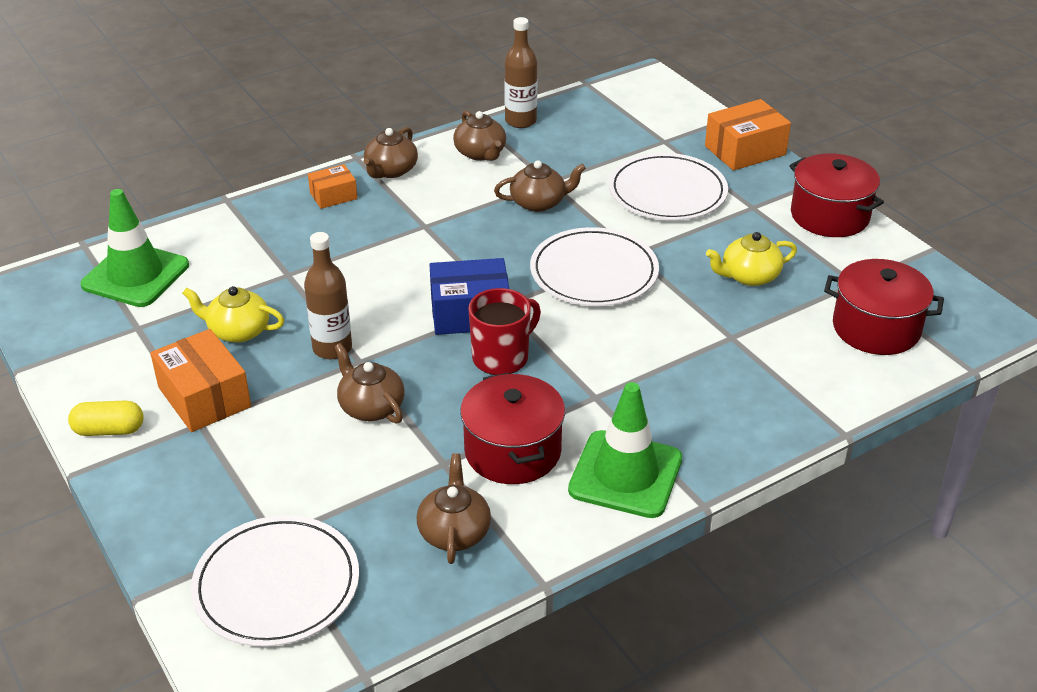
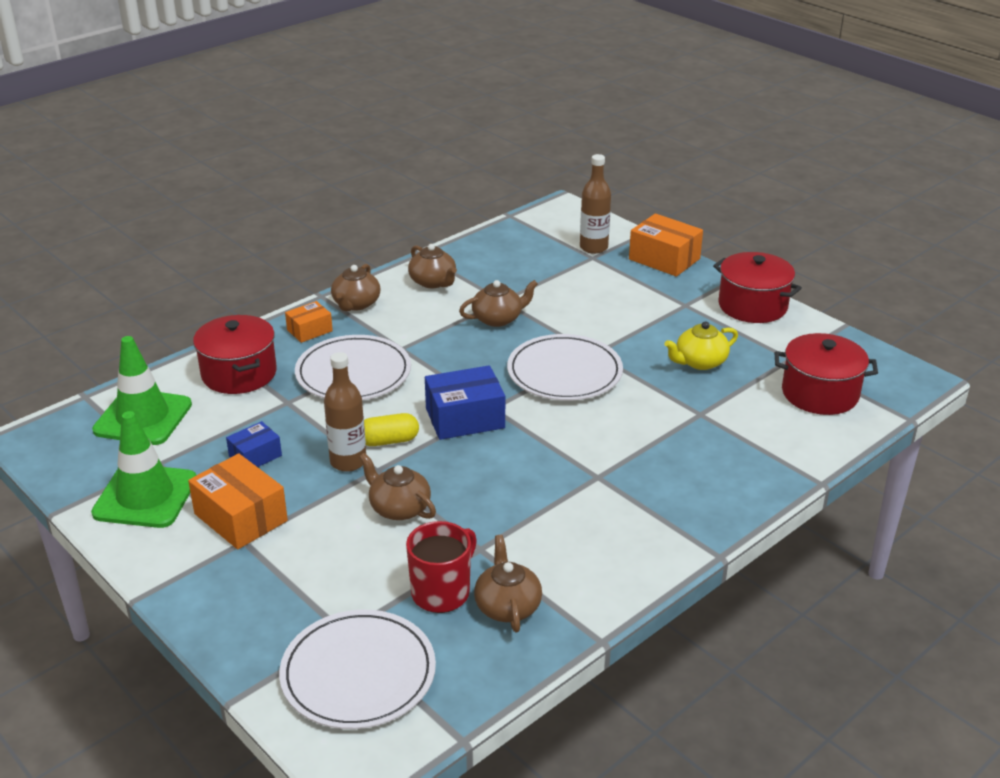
camera: 10 degrees left, 5 degrees down
yellow capsule [68,401,144,436] -> yellow capsule moved to [364,413,419,446]
yellow teapot [182,286,284,343] -> blue box [226,421,282,467]
red pot [460,373,565,484] -> red pot moved to [193,315,277,394]
red mug [468,288,541,375] -> red mug moved to [406,521,477,613]
brown bottle [504,17,537,128] -> brown bottle moved to [580,154,611,254]
green traffic cone [568,382,682,518] -> green traffic cone moved to [91,411,196,528]
white plate [609,153,728,221] -> white plate moved to [295,335,411,400]
orange box [705,99,791,171] -> orange box turned 75 degrees clockwise [629,214,703,277]

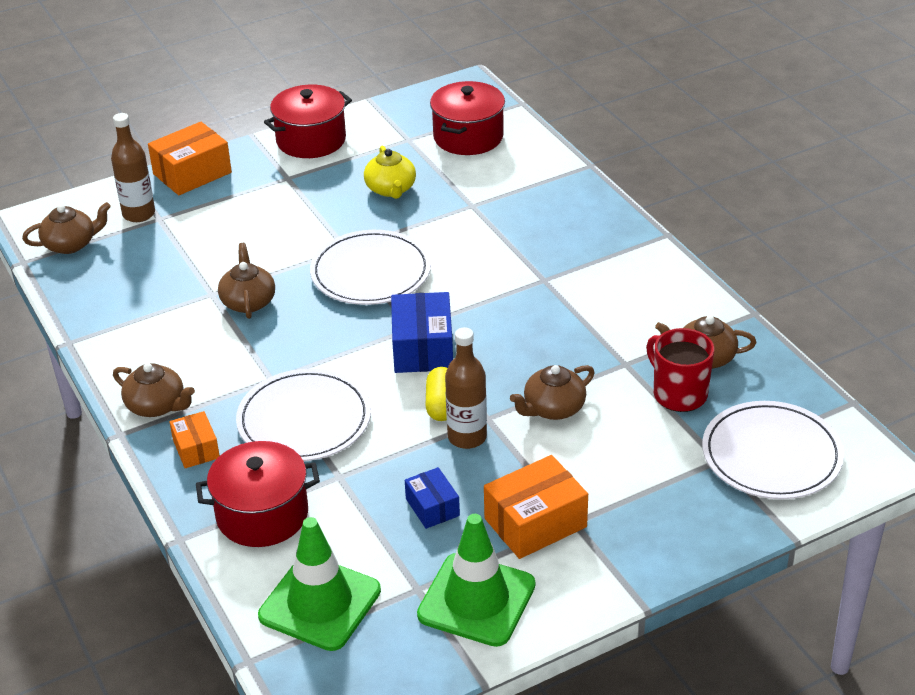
camera: 75 degrees left, 5 degrees up
brown teapot [408,244,457,288] -> brown teapot moved to [22,202,111,254]

